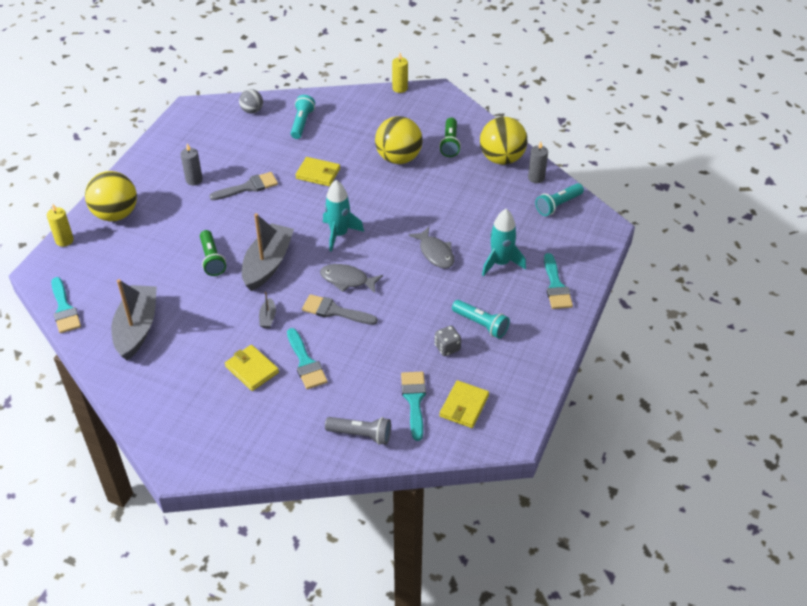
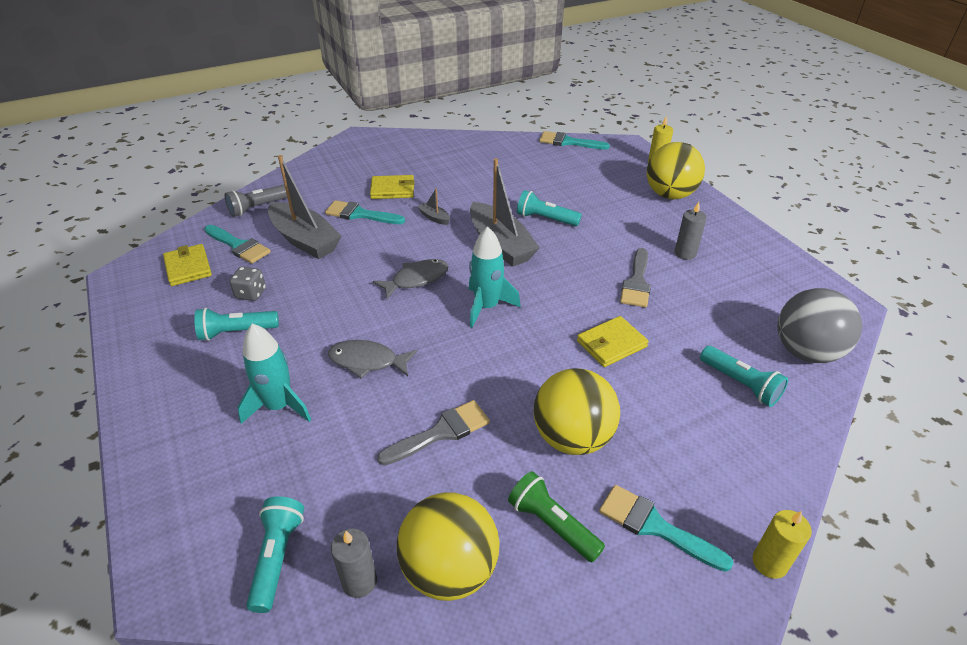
camera: 130 degrees right, 5 degrees down
grey boat [111,279,157,360] -> grey boat moved to [268,155,342,259]
green flashlight [200,230,226,276] -> turquoise flashlight [517,190,582,226]
grey ball [239,89,263,114] -> grey ball [777,288,862,363], size x1.87
grey brush [302,294,378,325] -> grey brush moved to [377,400,490,465]
turquoise brush [544,253,573,309] -> turquoise brush moved to [599,485,733,572]

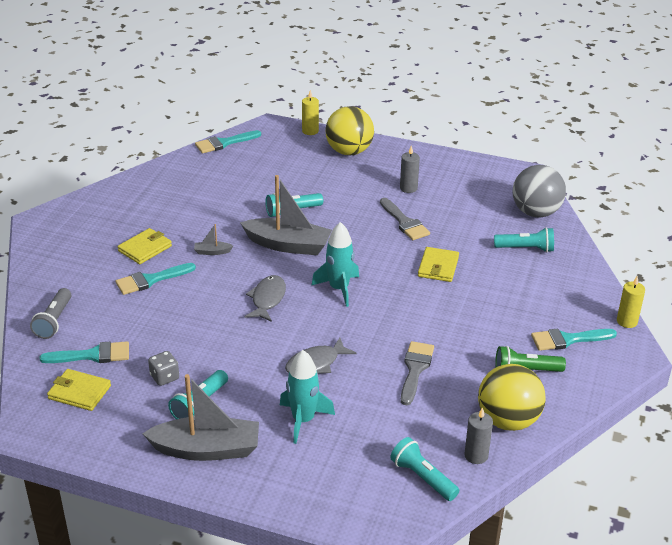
camera: 45 degrees left, 5 degrees down
grey boat [268,155,342,259] -> grey boat moved to [142,374,259,461]
yellow ball [534,368,620,455] -> none

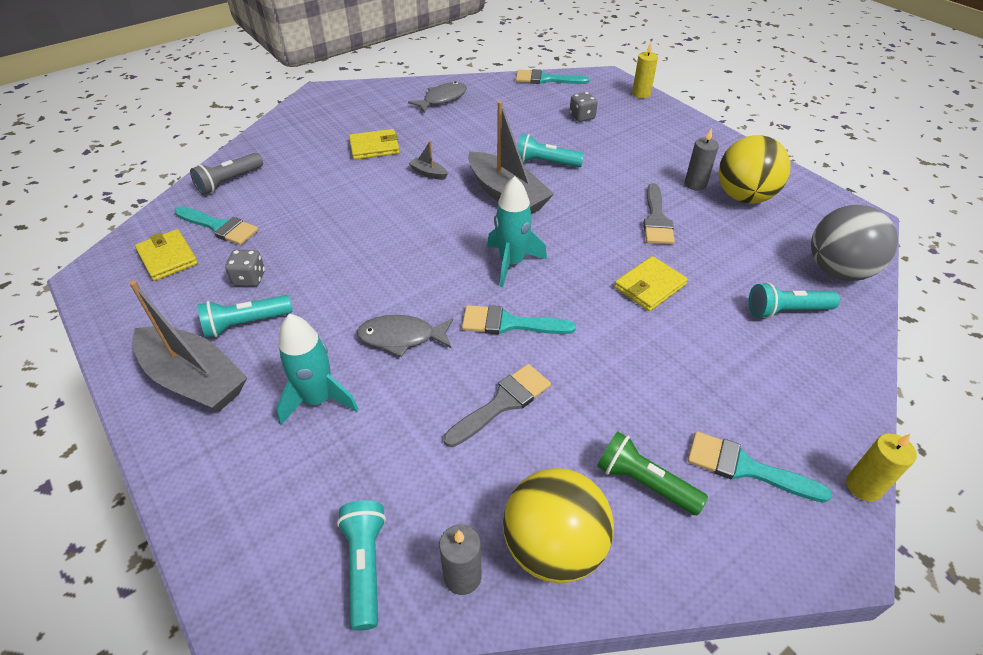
camera: 35 degrees right, 10 degrees up
turquoise brush [116,263,196,295] -> turquoise brush moved to [462,305,576,334]
grey fish [245,275,286,322] -> grey fish moved to [408,81,467,113]
yellow ball [325,106,374,155] -> yellow ball moved to [719,135,790,204]
turquoise flashlight [494,227,554,252] -> turquoise flashlight turned 135 degrees clockwise [749,282,840,319]
none -> grey dice [570,92,598,122]

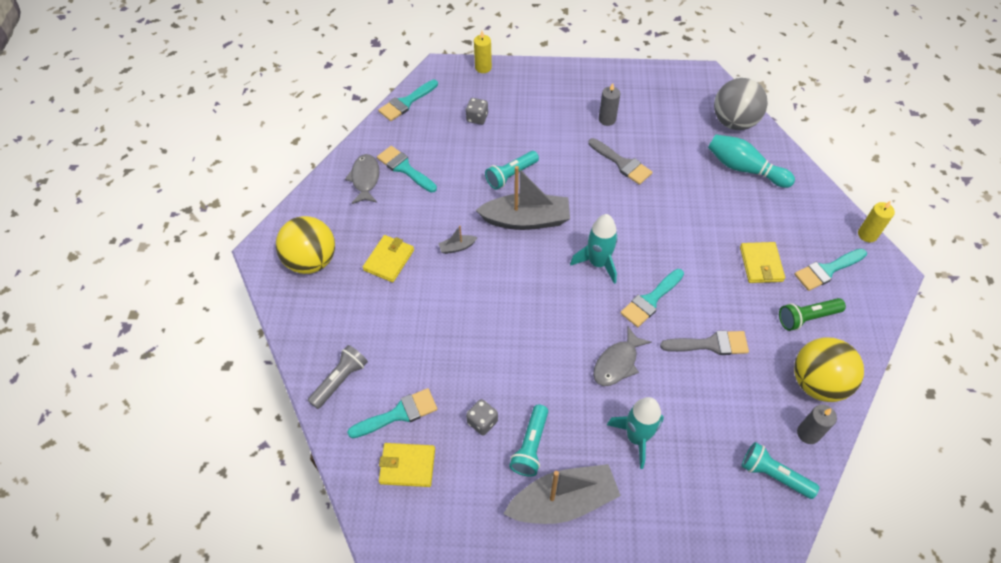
camera: 50 degrees left, 10 degrees up
grey flashlight [190,153,263,195] -> grey flashlight turned 135 degrees counterclockwise [308,345,368,409]
grey brush [444,364,551,447] -> grey brush turned 90 degrees clockwise [660,330,749,355]
yellow wallet [614,256,688,311] -> yellow wallet moved to [740,242,785,283]
yellow ball [719,135,790,204] -> yellow ball moved to [276,216,335,274]
turquoise flashlight [749,282,840,319] -> turquoise bowling pin [708,135,795,188]
none -> turquoise brush [377,146,437,193]

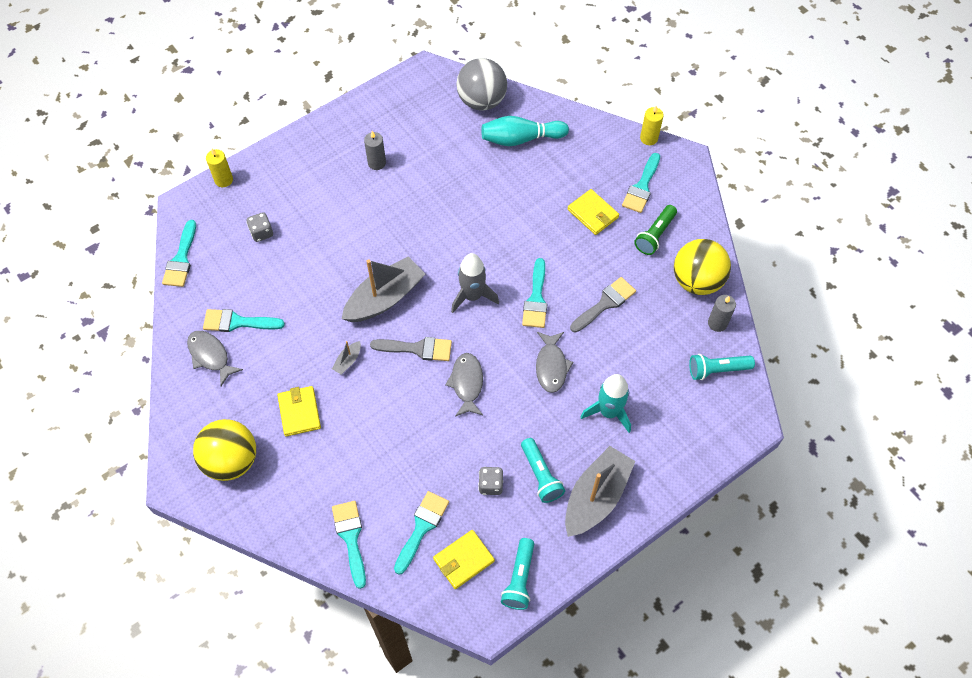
camera: 40 degrees left, 5 degrees up
grey flashlight [308,345,368,409] -> turquoise brush [332,501,366,589]
turquoise flashlight [485,151,539,189] -> turquoise flashlight moved to [501,538,534,610]
turquoise rocket [570,214,618,284] -> grey rocket [451,253,499,313]
grey brush [588,138,652,185] -> grey brush moved to [370,337,452,361]
none -> grey fish [445,353,483,417]

